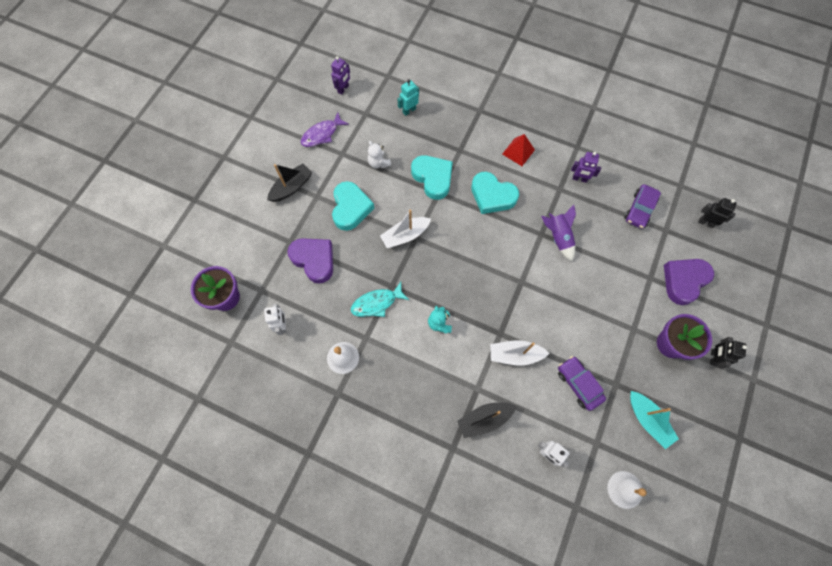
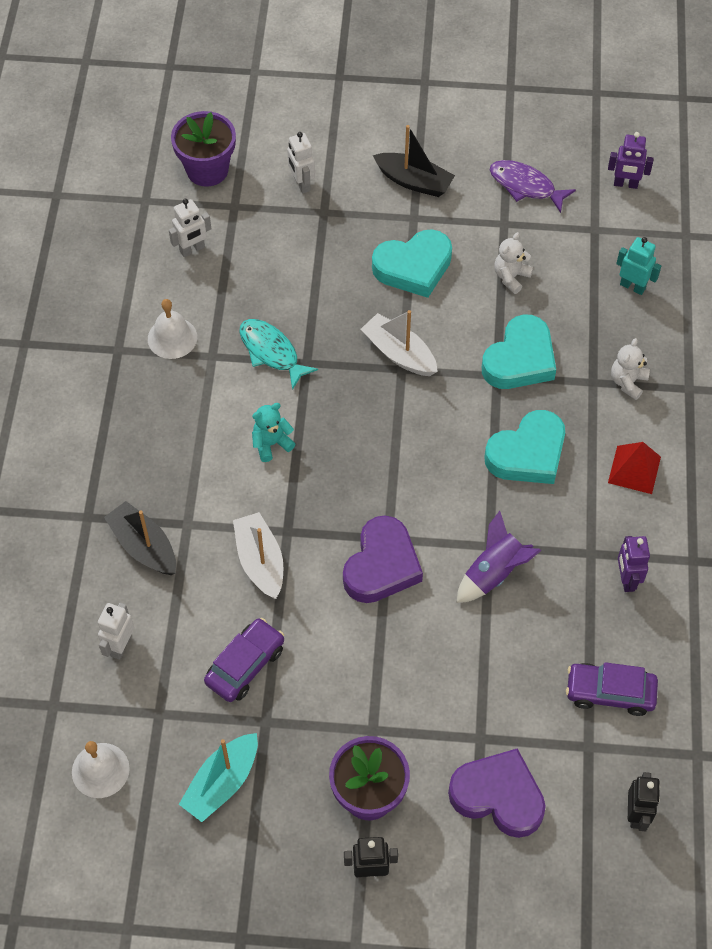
camera: 70 degrees right, 10 degrees down
purple heart [287,238,333,284] -> purple heart moved to [343,516,423,603]
turquoise heart [471,172,519,214] -> turquoise heart turned 135 degrees counterclockwise [484,410,565,484]
none -> white robot [287,132,315,193]
none -> white teddy bear [611,338,650,400]

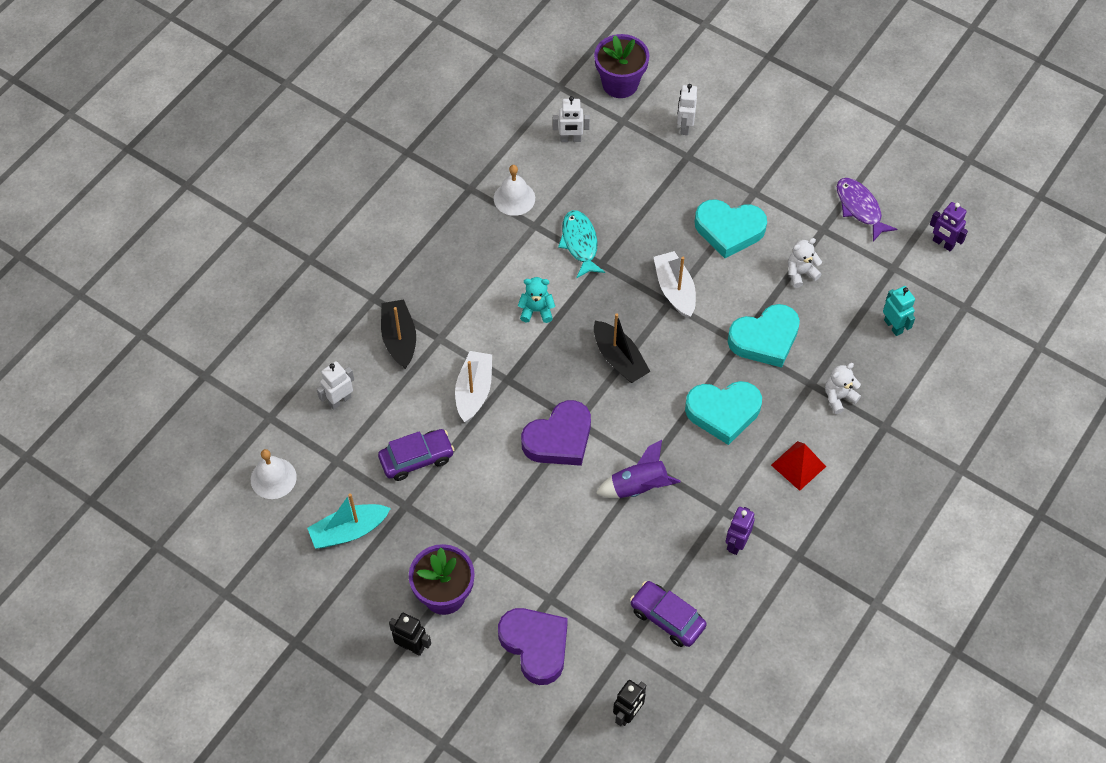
camera: 30 degrees right, 0 degrees up
black boat [373,125,455,197] -> black boat moved to [594,313,651,383]

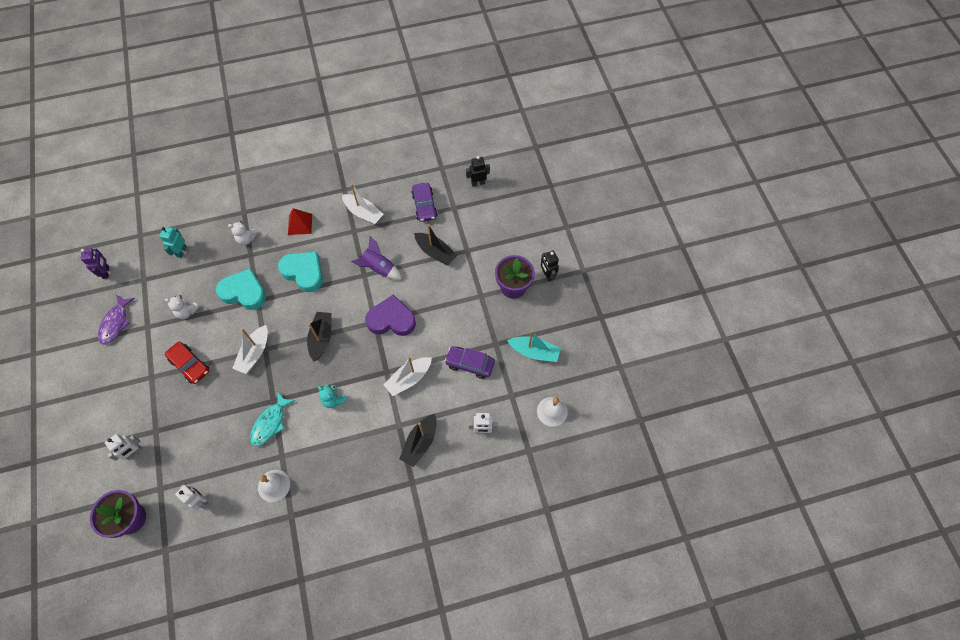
camera: 140 degrees left, 5 degrees up
purple heart [498,608,568,685] -> none
turquoise heart [695,200,767,258] -> red car [165,342,209,384]
purple robot [725,507,755,555] -> white boat [342,184,384,225]
none -> black boat [414,224,457,265]

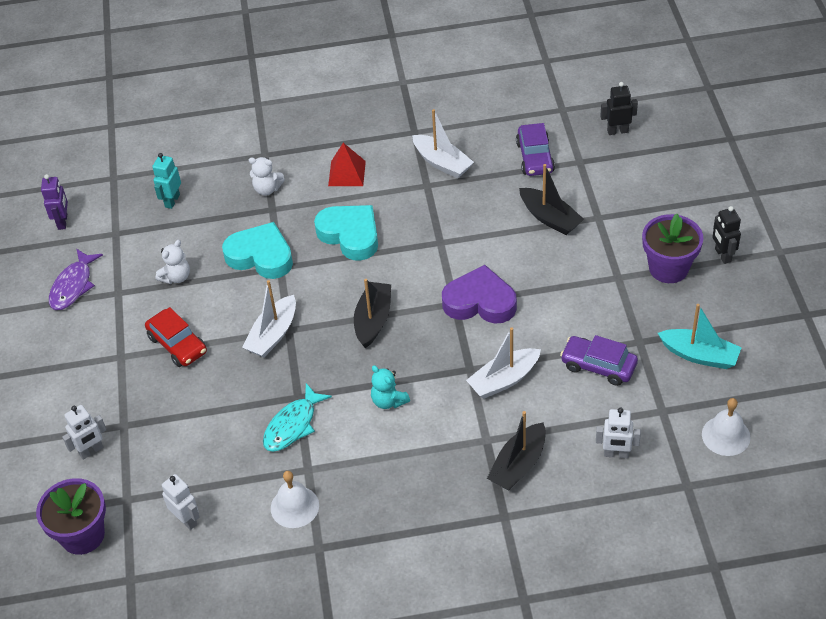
camera: 10 degrees right, 15 degrees down
white teddy bear [165,295,200,319] -> white teddy bear turned 75 degrees counterclockwise [155,240,190,284]
purple rocket [352,236,402,280] -> none

